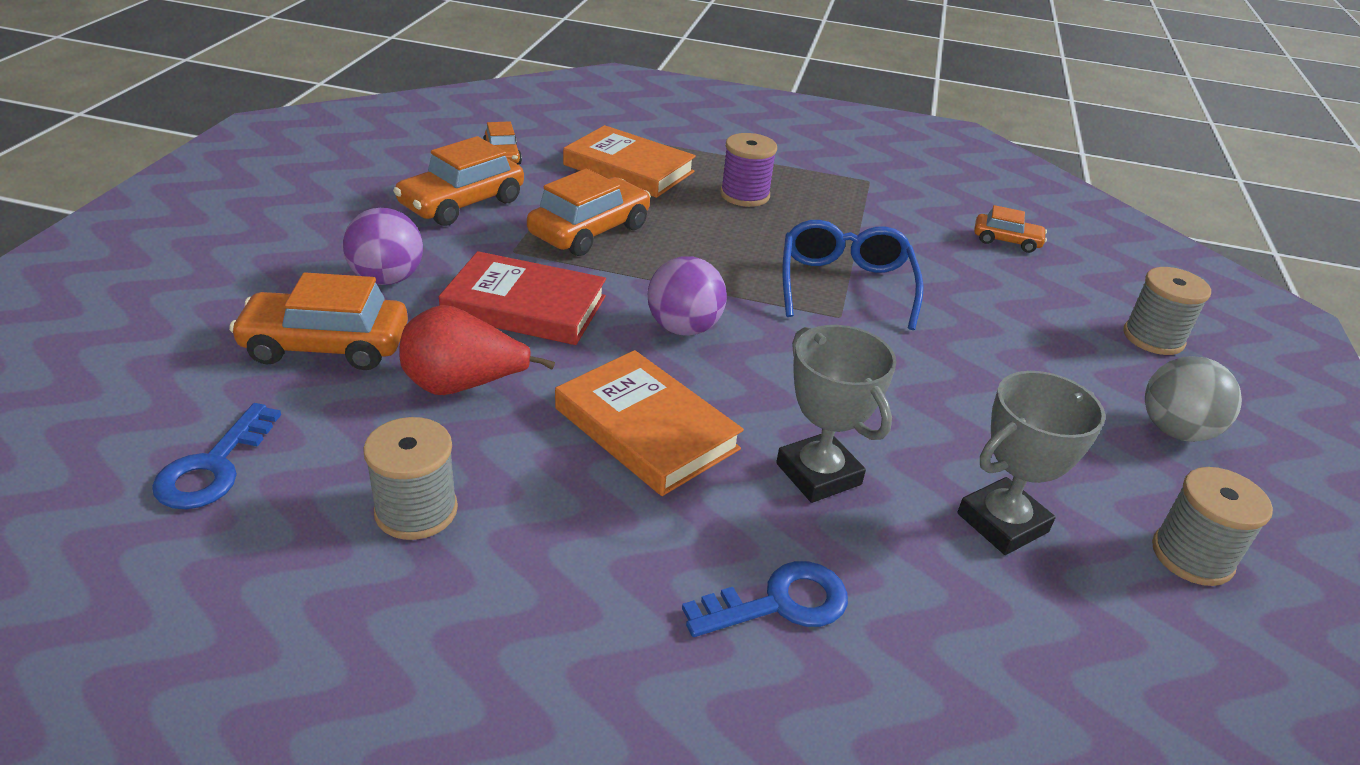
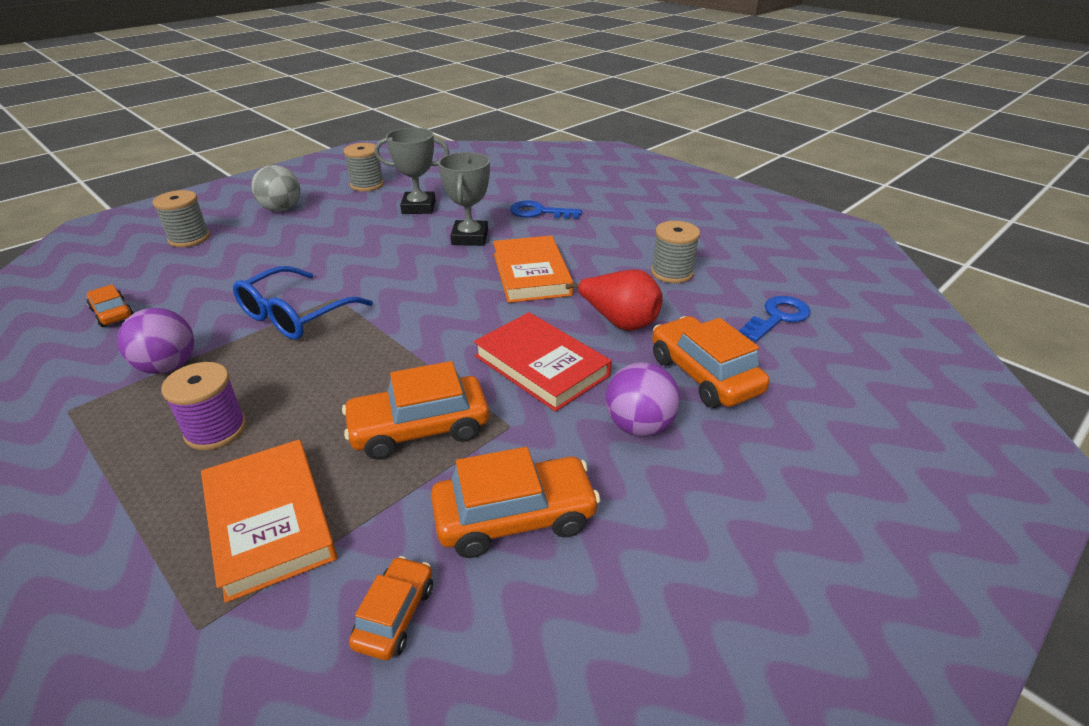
camera: 145 degrees left, 0 degrees up
orange car [229,272,408,370] -> orange car turned 150 degrees counterclockwise [652,316,769,408]
purple ball [648,256,727,336] -> purple ball moved to [117,308,194,374]

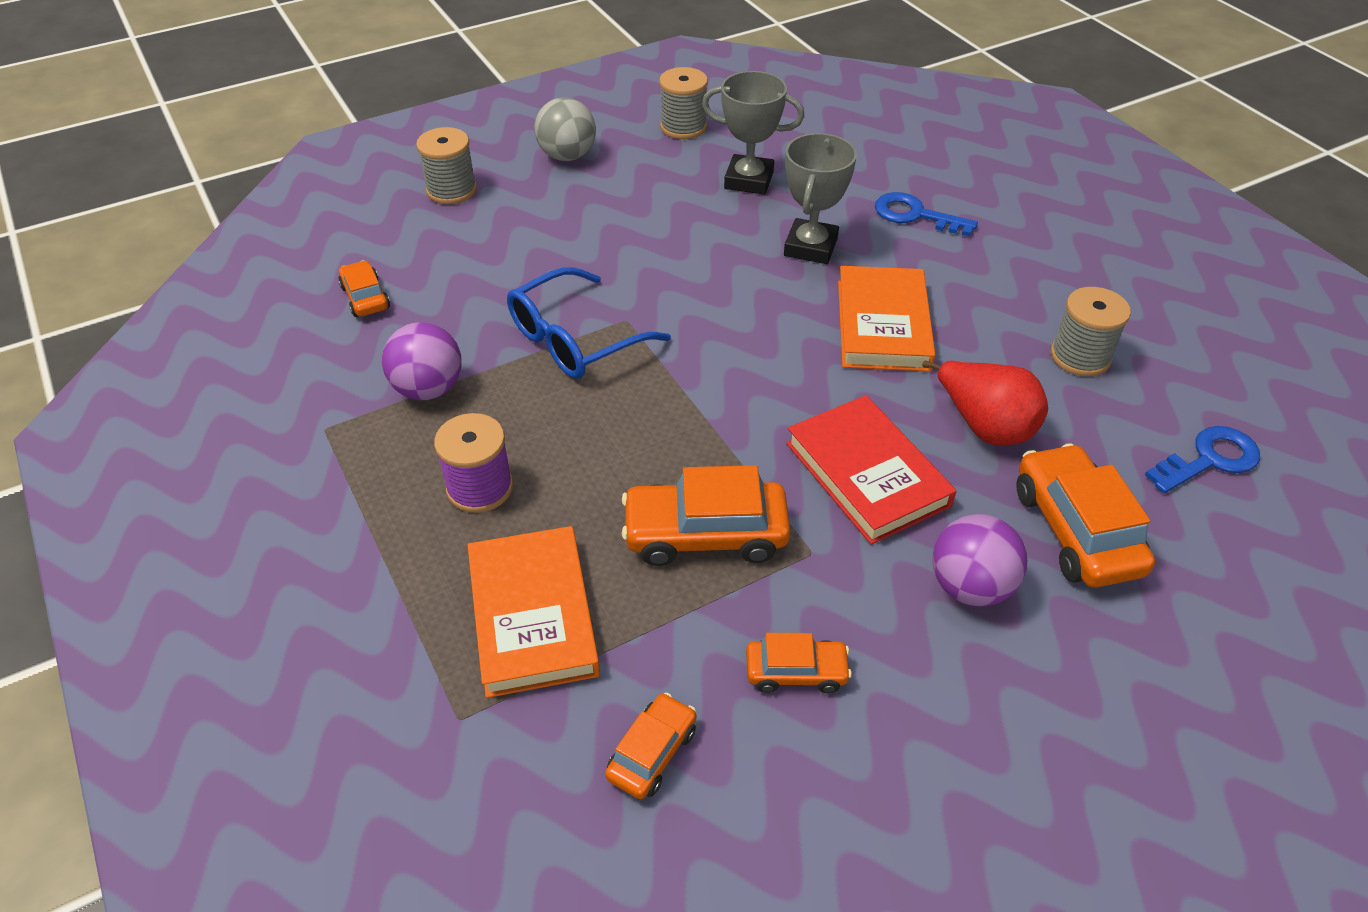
camera: 15 degrees right, 10 degrees up
orange car [431,447,600,558] -> orange car [746,633,852,693], size x0.56

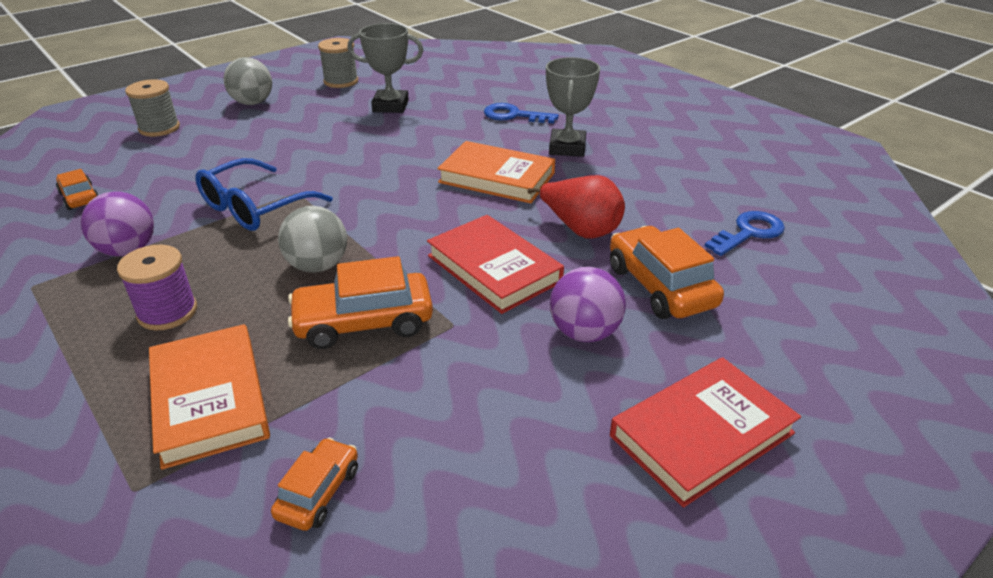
camera: 10 degrees left, 10 degrees down
orange car [746,633,852,693] -> none
grey trophy [784,133,857,264] -> grey trophy moved to [546,57,600,157]
orange book [838,266,936,372] -> orange book turned 60 degrees counterclockwise [437,141,555,203]
grey spool [1051,287,1131,376] -> none
none -> grey ball [278,206,347,273]
none -> red book [610,357,801,508]

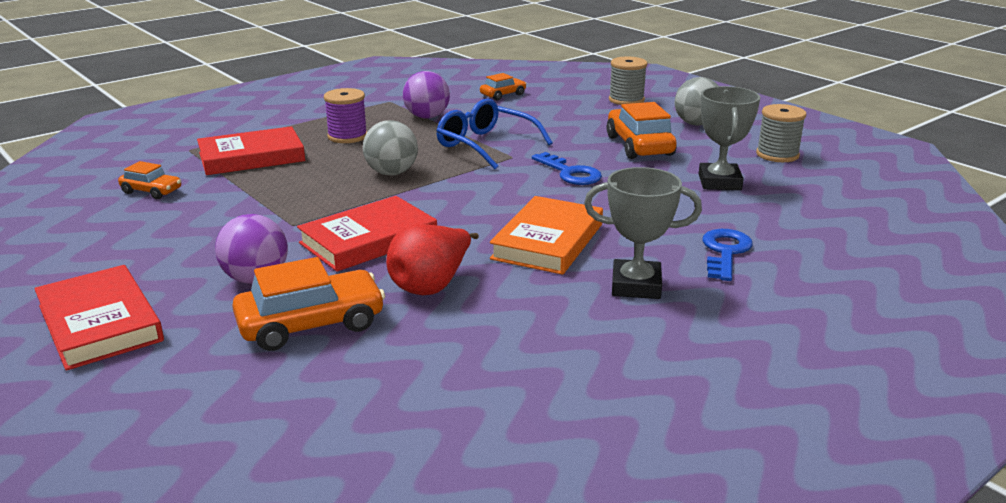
camera: 90 degrees right, 10 degrees down
orange book [149,324,270,470] -> red book [197,126,305,175]
orange car [288,256,433,349] -> orange car moved to [606,102,677,159]
blue key [705,211,785,256] -> blue key moved to [532,152,602,185]

